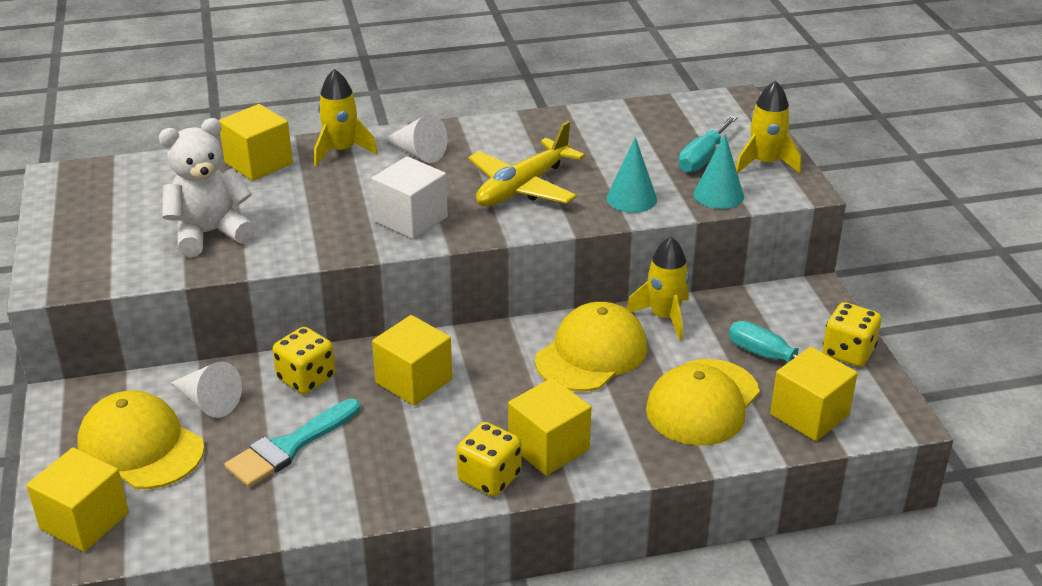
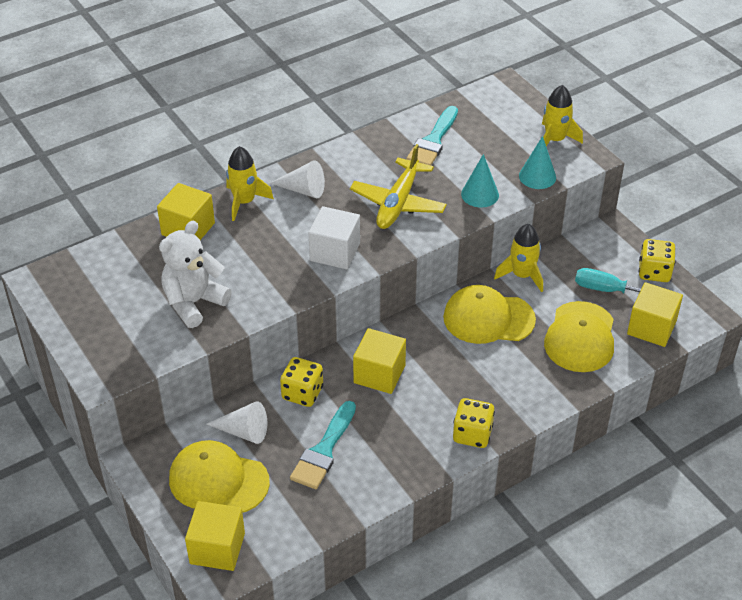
camera: 20 degrees left, 10 degrees up
yellow cube [508,378,591,476] -> none
yellow cap [535,302,647,391] -> yellow cap turned 105 degrees counterclockwise [443,285,536,344]
turquoise screwdriver [679,115,738,173] -> none
none -> turquoise brush [406,106,458,165]

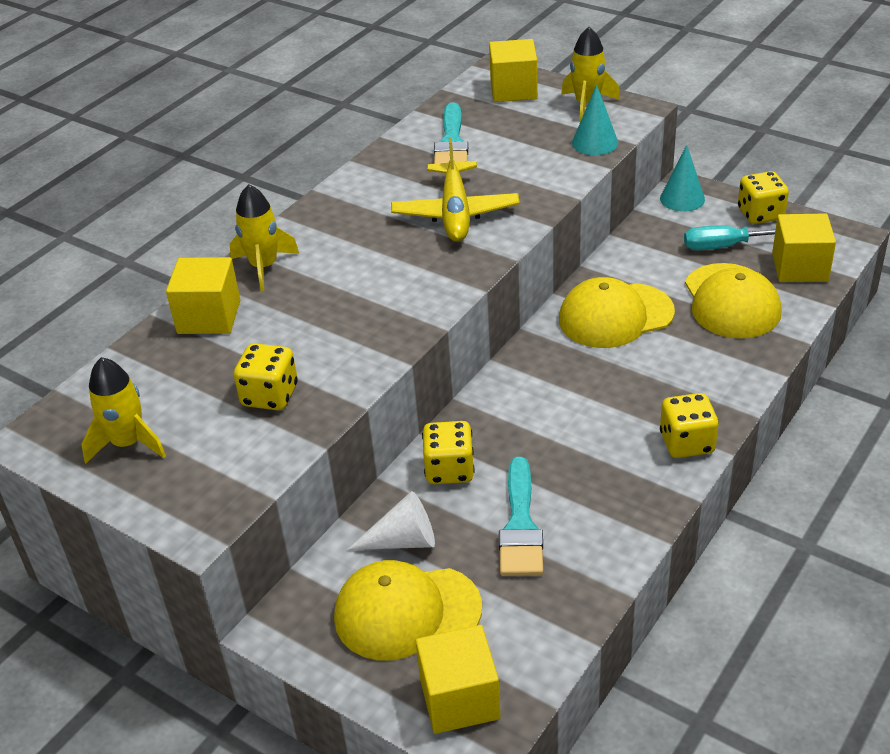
camera: 20 degrees left, 5 degrees down
white teddy bear [159,221,232,328] -> yellow dice [234,343,298,410]
white cone [270,160,325,198] -> none
white cube [309,206,360,269] -> none
yellow cube [353,328,406,394] -> yellow cube moved to [489,39,538,102]
turquoise cone [461,154,499,208] -> turquoise cone moved to [660,145,705,212]
yellow rocket [494,223,543,292] -> yellow rocket moved to [81,357,166,464]

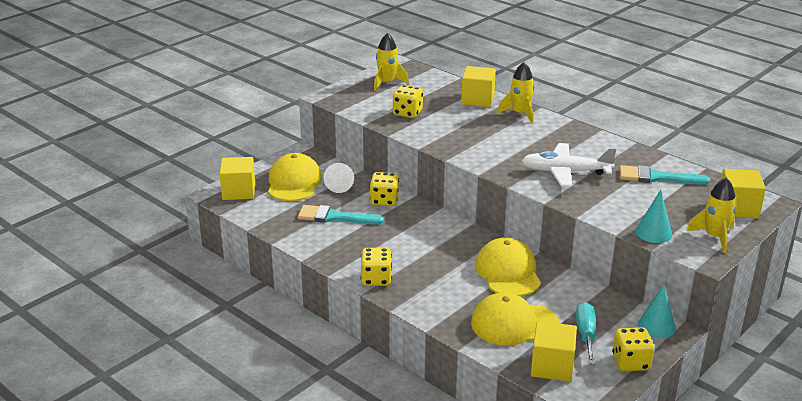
camera: 95 degrees right, 10 degrees down
yellow plane [391,138,520,242] -> white plane [521,143,616,187]

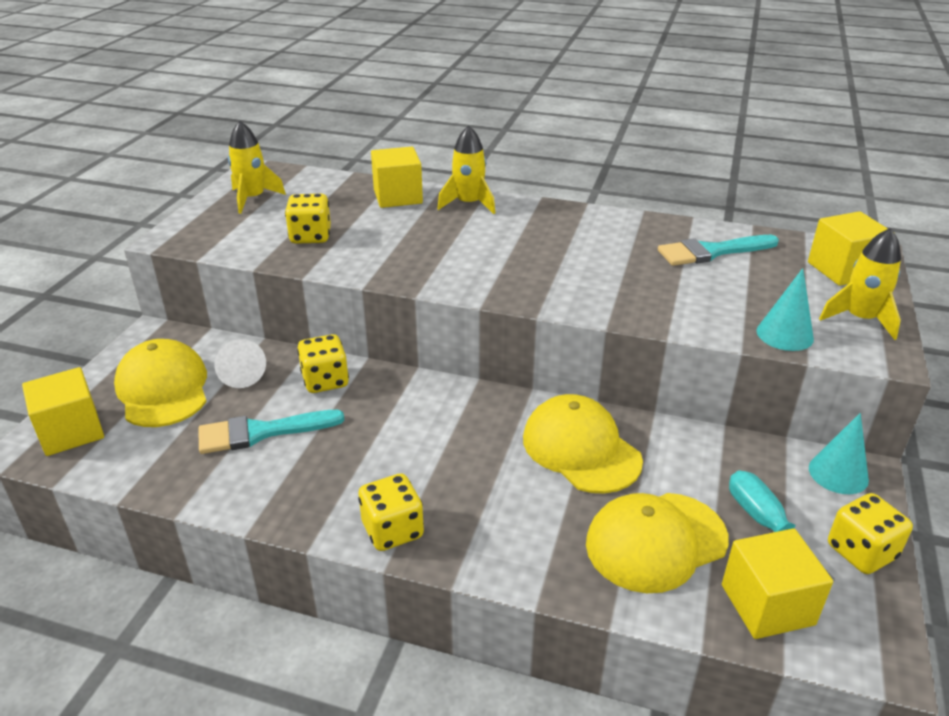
camera: 25 degrees left, 5 degrees up
white plane [521,143,616,187] -> none

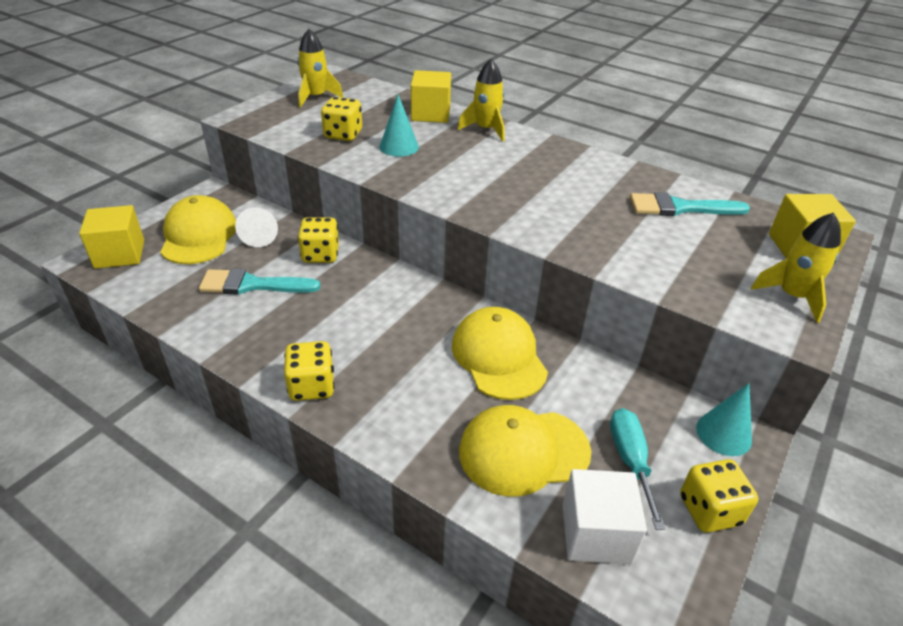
camera: 15 degrees right, 5 degrees up
yellow cube [722,528,833,639] -> white cube [563,469,647,564]
turquoise cone [756,268,814,351] -> turquoise cone moved to [379,94,419,157]

